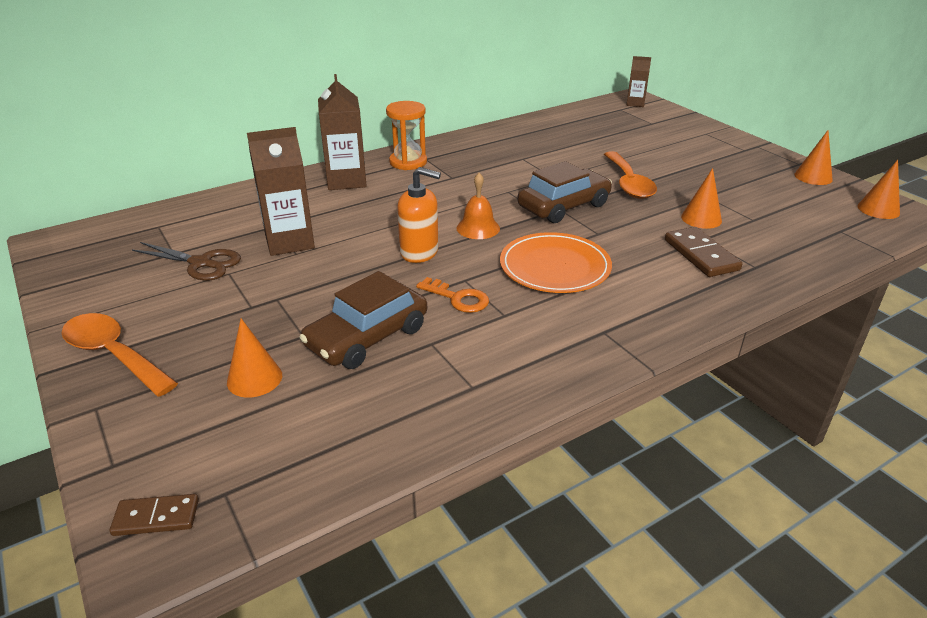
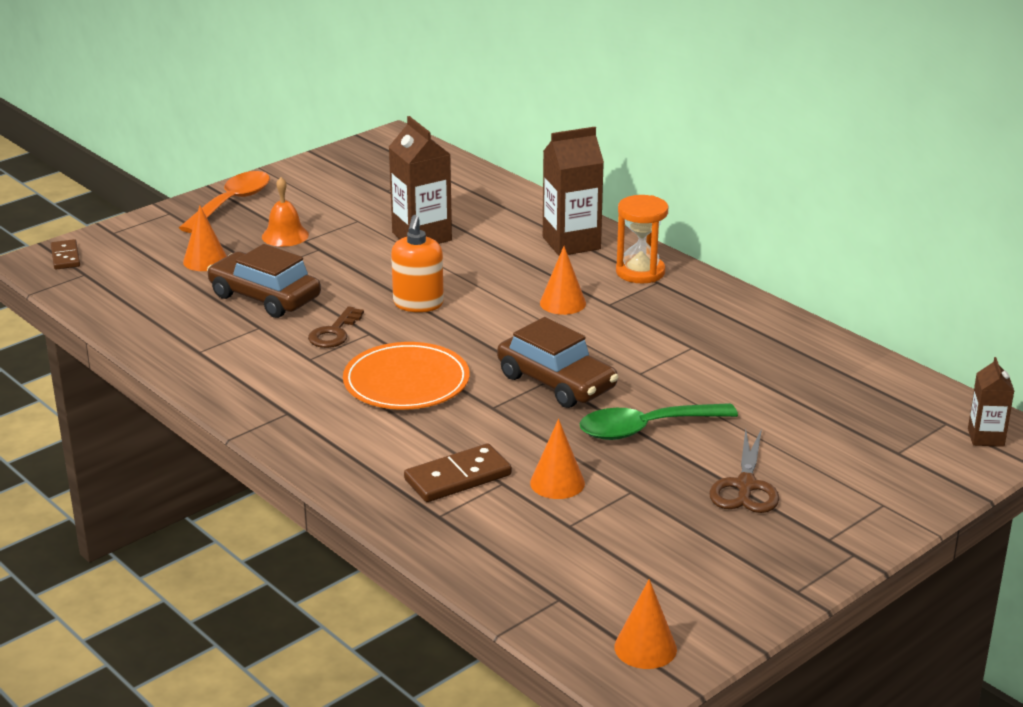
camera: 80 degrees right, 5 degrees down
brown scissors [132,242,241,281] -> brown scissors moved to [710,429,779,513]
orange key [416,277,489,313] -> brown key [308,306,364,348]
orange bell [457,173,500,239] -> orange bell moved to [262,177,309,247]
orange spoon [604,151,657,199] -> green spoon [580,403,738,440]
orange cone [794,130,833,185] -> orange cone moved to [540,246,586,315]

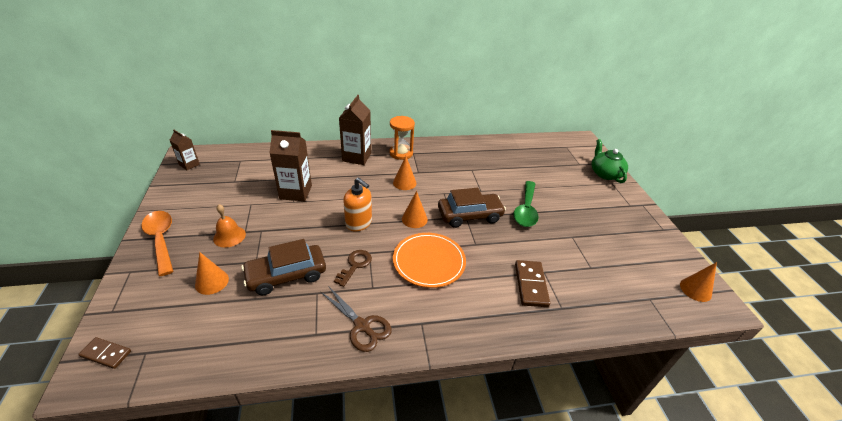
camera: 60 degrees left, 10 degrees up
brown key [308,306,364,348] -> brown key turned 120 degrees counterclockwise [334,250,372,287]
orange cone [530,419,585,499] -> orange cone moved to [402,191,428,228]
brown scissors [710,429,779,513] -> brown scissors moved to [321,286,392,352]
brown carton [968,357,1014,447] -> brown carton moved to [170,130,200,170]
none -> green teapot [591,139,628,183]

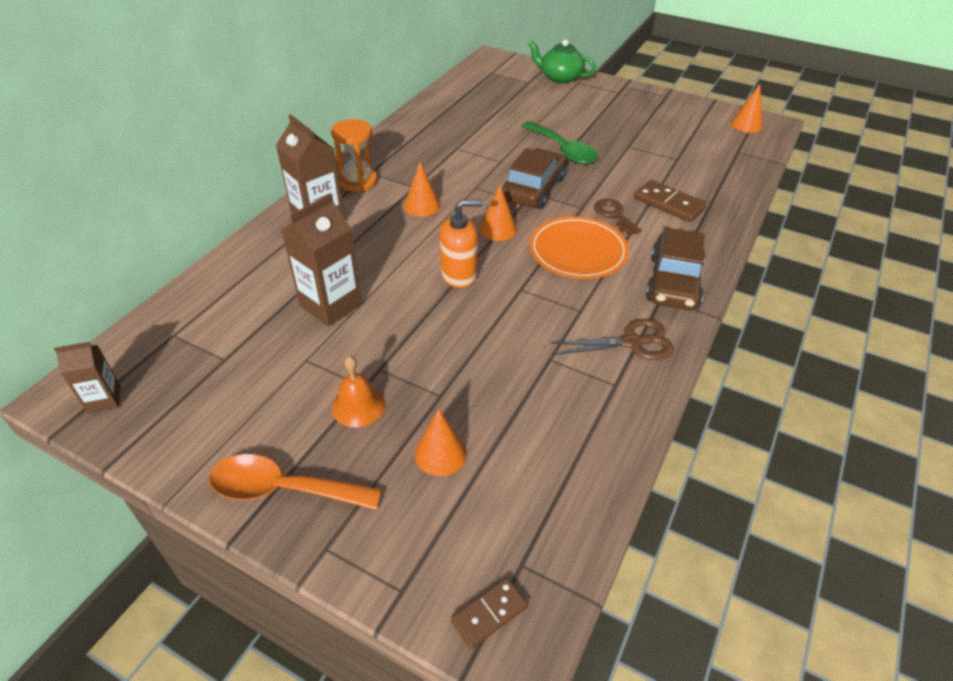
camera: 50 degrees left, 5 degrees up
brown car [241,239,326,295] -> brown car moved to [646,228,705,310]
brown key [334,250,372,287] -> brown key moved to [594,199,642,236]

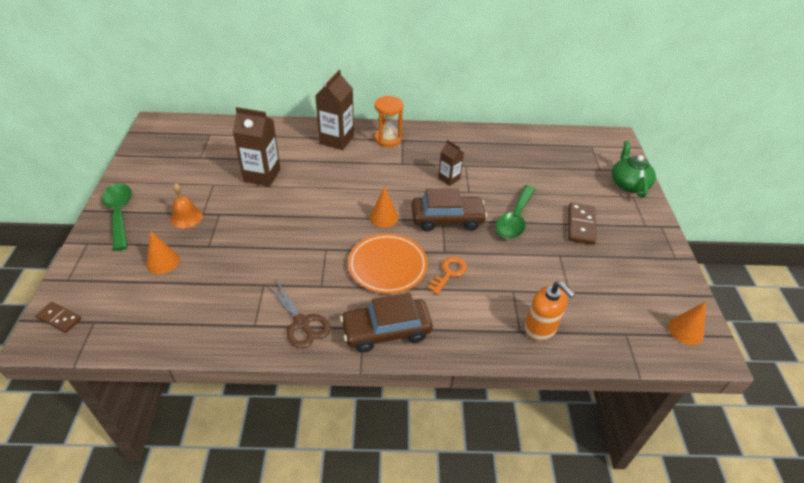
camera: 60 degrees right, 0 degrees up
brown carton [54,342,121,414] -> brown carton moved to [438,140,464,186]
orange spoon [209,454,382,510] -> green spoon [102,183,132,251]
orange cone [404,162,440,217] -> none
orange soap dispenser [440,200,483,288] -> orange soap dispenser moved to [525,281,575,341]
brown key [594,199,642,236] -> orange key [428,257,467,295]
brown domino [634,180,707,222] -> brown domino moved to [568,202,596,245]

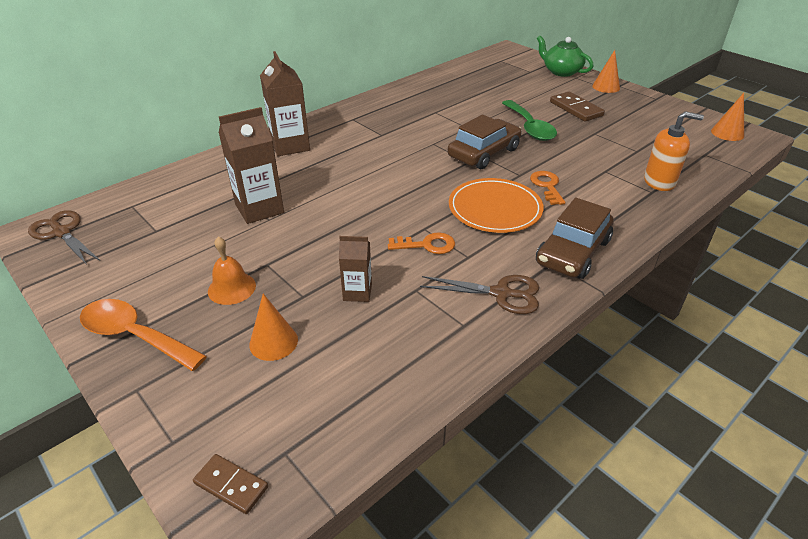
camera: 40 degrees left, 5 degrees down
brown domino [36,302,81,333] -> brown domino turned 45 degrees clockwise [193,454,268,514]
green spoon [102,183,132,251] -> orange spoon [80,299,207,371]
orange cone [370,187,399,228] -> orange cone moved to [592,50,620,93]
orange hourglass [375,96,403,147] -> none
brown carton [438,140,464,186] -> brown carton moved to [339,236,372,302]
none -> brown scissors [28,210,99,265]
none -> orange key [388,232,455,254]

